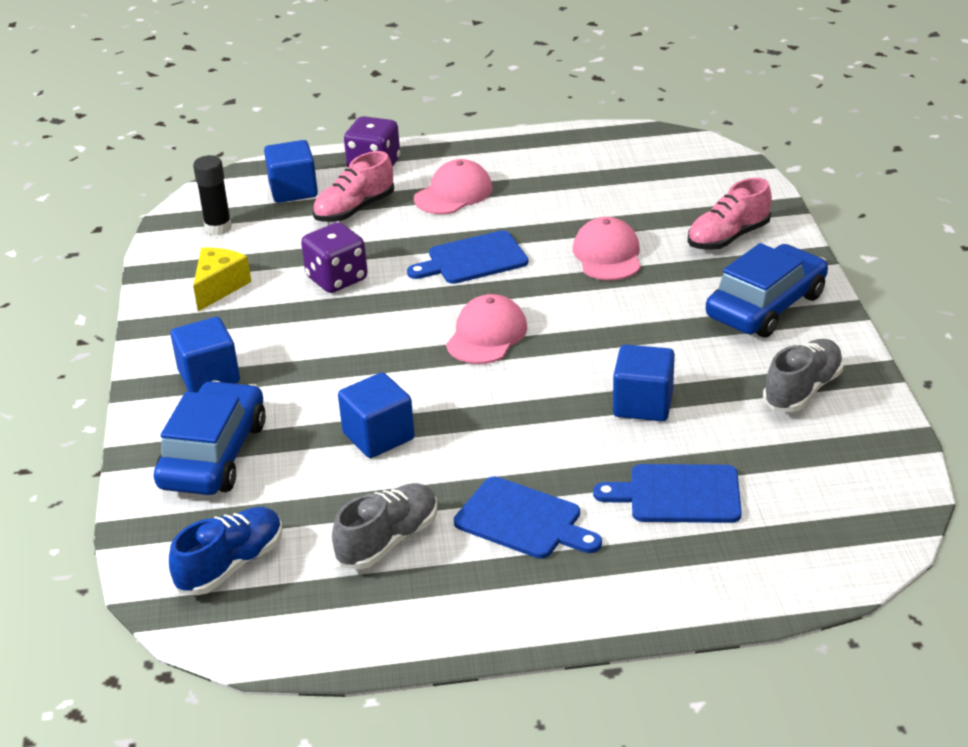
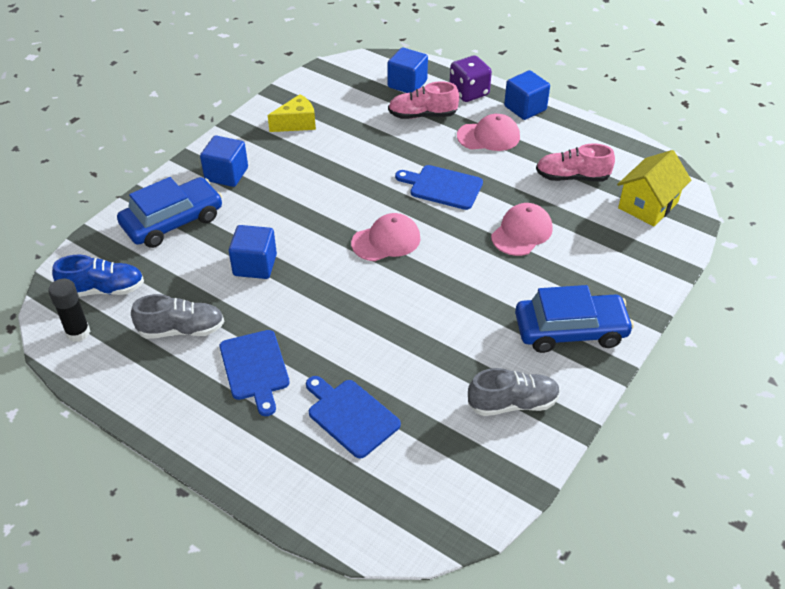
camera: 40 degrees right, 10 degrees up
black glue stick [193,155,232,235] -> black glue stick moved to [48,279,90,342]
purple dice [301,222,368,293] -> none
blue cube [613,344,675,421] -> blue cube moved to [504,70,550,120]
pink shoe [688,178,772,250] -> pink shoe moved to [536,144,615,182]
none -> yellow house [617,150,691,226]

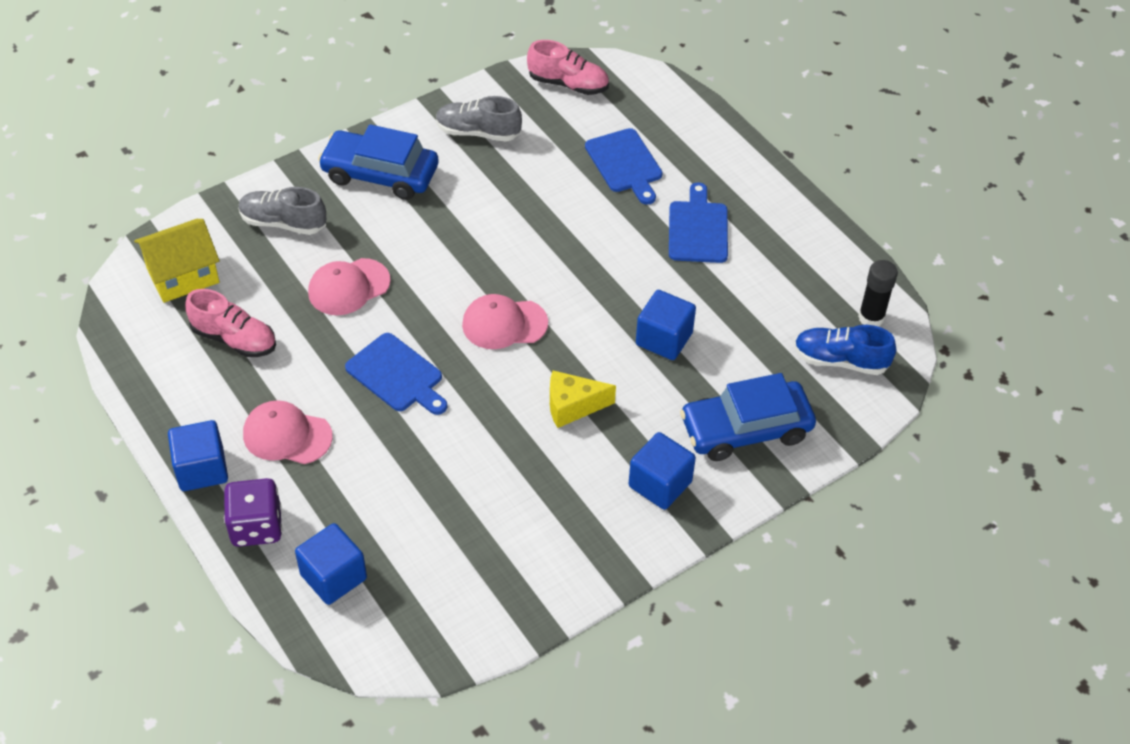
camera: 160 degrees left, 5 degrees up
grey shoe [131,294,224,339] -> grey shoe moved to [238,187,326,235]
yellow cheese [268,94,316,132] -> yellow cheese moved to [550,370,616,428]
pink shoe [388,81,459,119] -> pink shoe moved to [527,40,609,95]

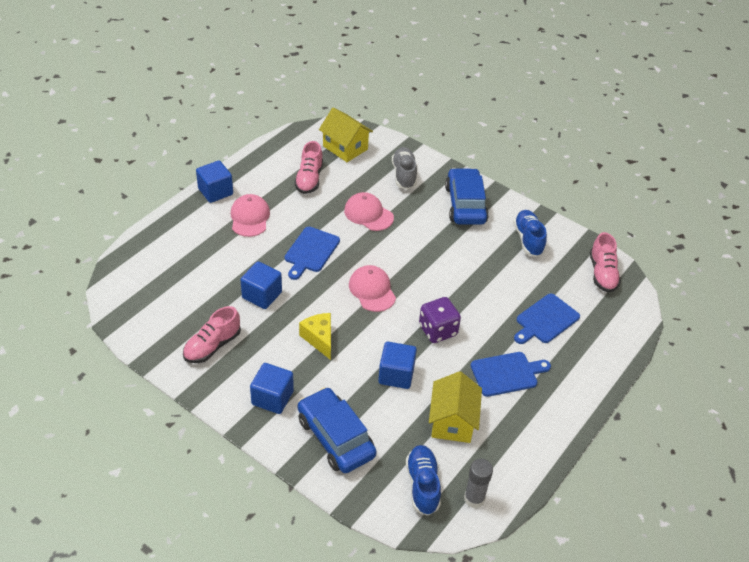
camera: 70 degrees right, 5 degrees down
purple dice [224,478,282,547] -> purple dice moved to [419,297,461,343]
blue cube [295,523,367,605] -> blue cube moved to [240,261,282,309]
grey shoe [436,96,522,142] -> blue shoe [513,210,547,257]
black glue stick [858,260,898,326] -> grey glue stick [464,459,493,508]
none -> pink shoe [183,306,241,363]
none -> yellow house [429,371,482,443]

